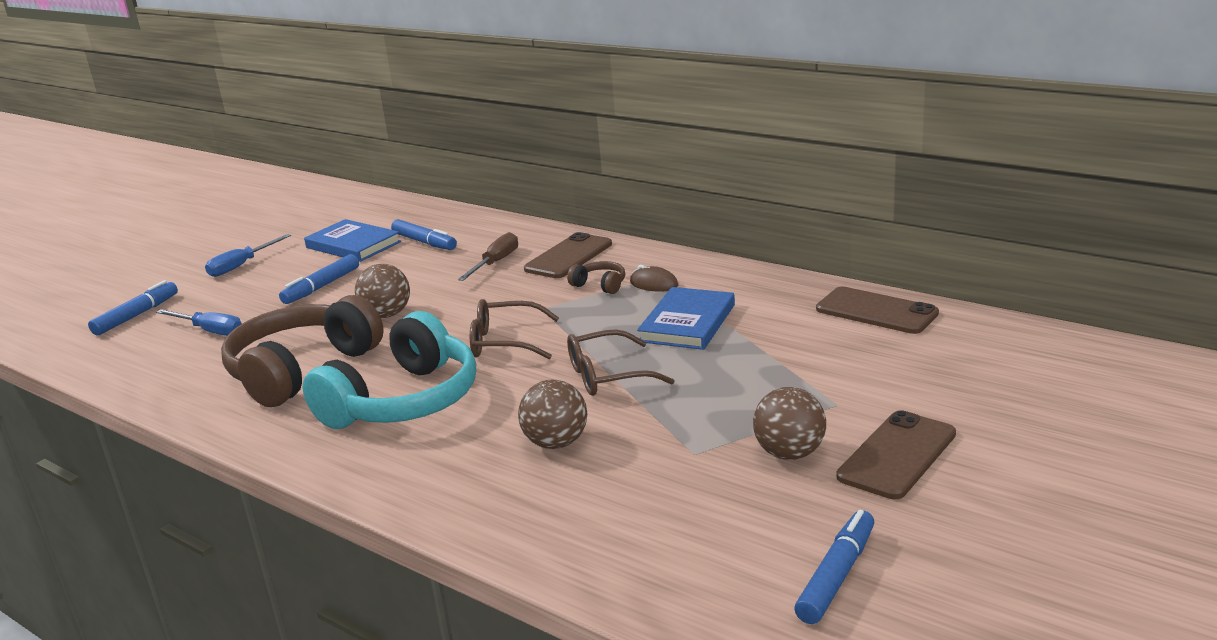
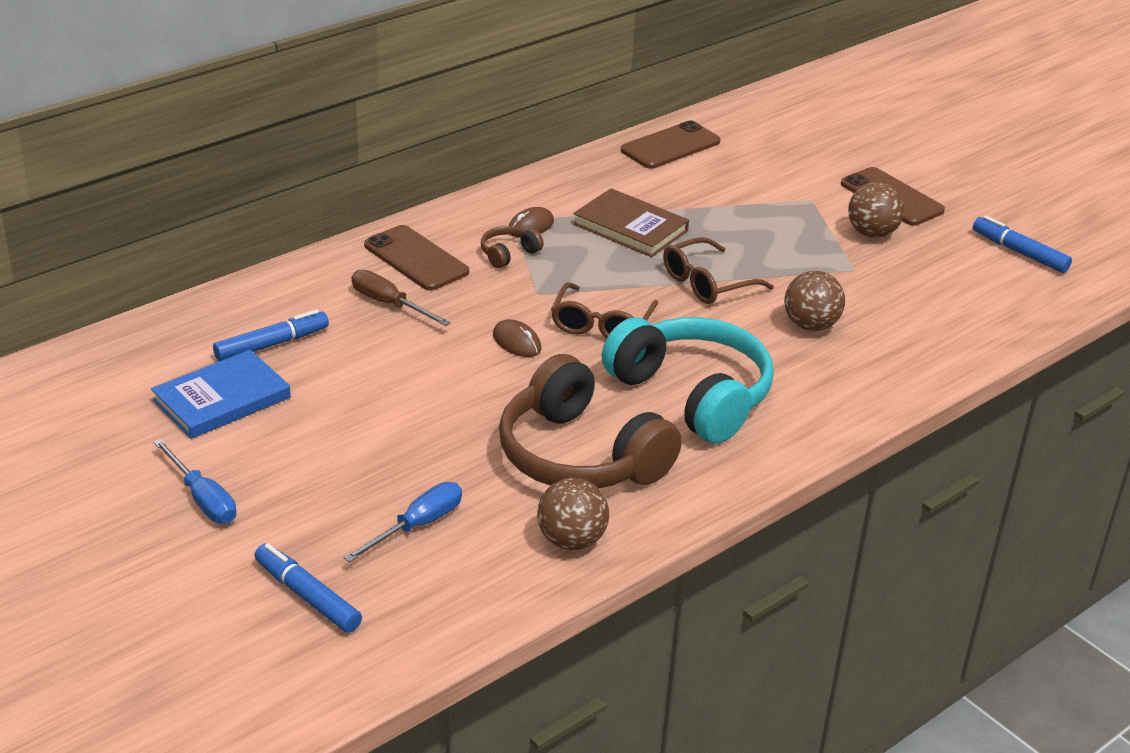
camera: 80 degrees left, 10 degrees up
blue marker [279,254,359,304] -> none
brown ball [355,264,410,318] -> brown ball moved to [537,478,609,550]
brown glasses [567,329,675,396] -> brown glasses turned 60 degrees clockwise [663,237,774,304]
blue book [637,287,735,350] -> brown book [573,188,689,257]
none -> brown mouse [493,319,542,357]

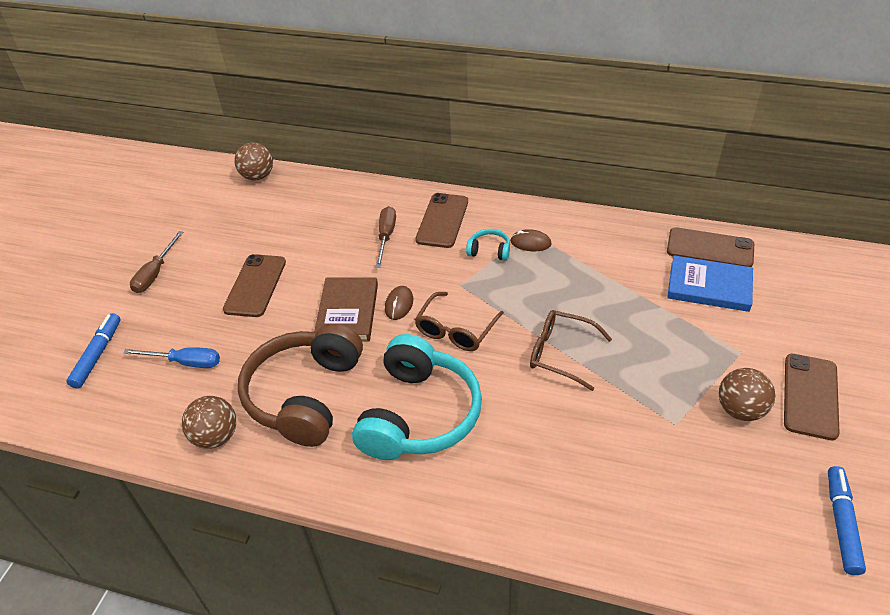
camera: 60 degrees right, 10 degrees up
blue book [151,350,291,439] -> blue book moved to [667,256,753,312]
blue screwdriver [153,439,237,524] -> brown screwdriver [130,231,184,293]
blue marker [213,309,329,361] -> none
brown headphones [481,226,544,268] -> turquoise headphones [466,229,510,261]
brown glasses [551,282,658,338] -> brown glasses turned 45 degrees counterclockwise [415,292,504,351]
brown book [573,188,689,257] -> brown book moved to [314,277,378,342]
brown ball [784,271,845,331] -> brown ball moved to [234,142,273,181]
none -> brown phone [223,254,286,317]

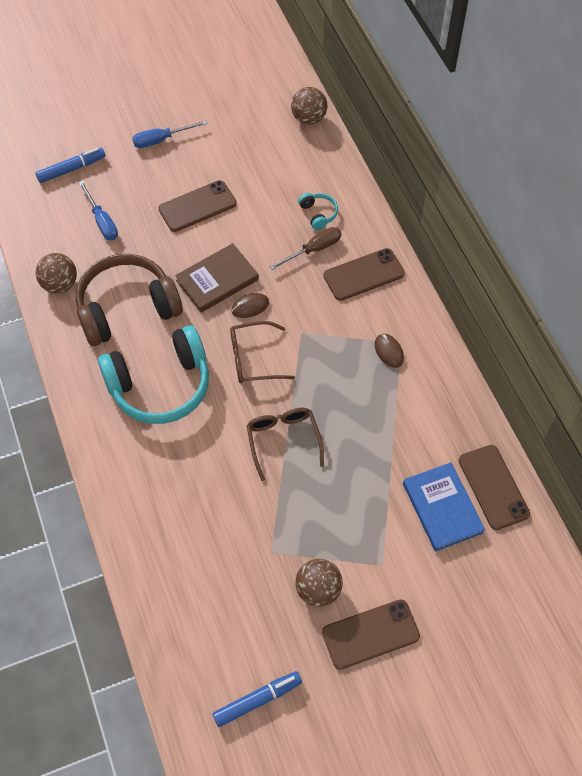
camera: 50 degrees right, 15 degrees up
brown screwdriver [130,231,184,293] -> blue screwdriver [132,120,207,148]
turquoise headphones [466,229,510,261] -> turquoise headphones moved to [298,193,338,230]

